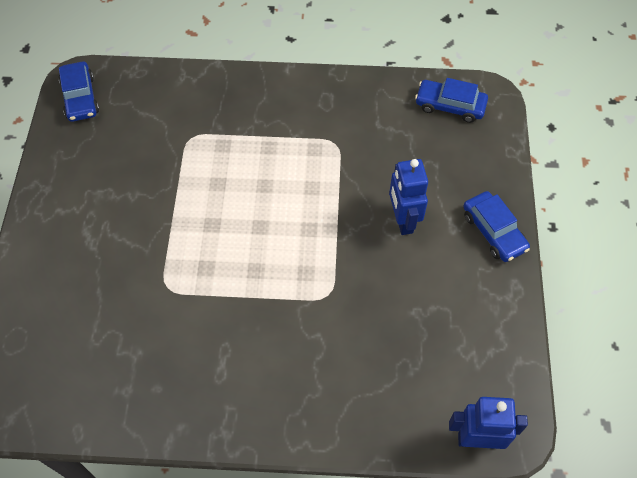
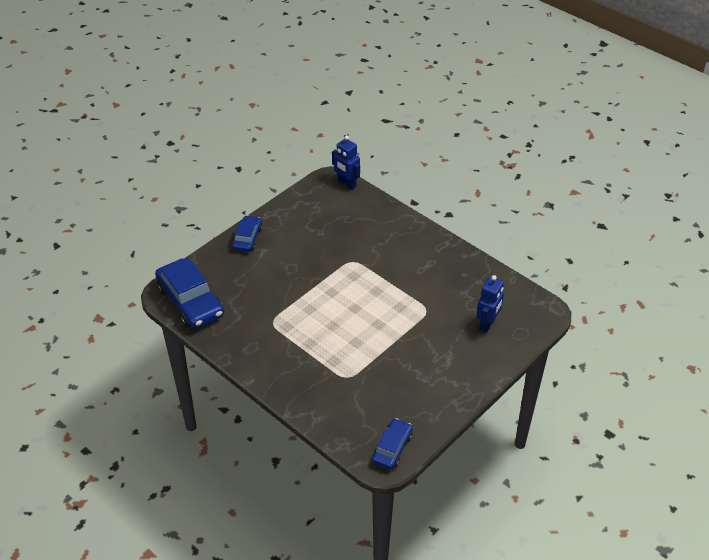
camera: 140 degrees left, 15 degrees down
blue robot [389,159,428,235] -> blue robot moved to [476,275,504,333]
blue car [415,78,488,123] -> blue car [155,257,224,329], size x1.78

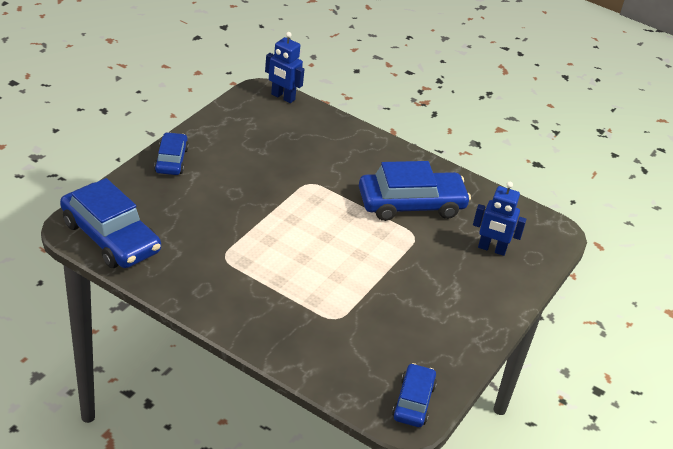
camera: 15 degrees left, 5 degrees down
blue robot [476,275,504,333] -> blue robot turned 90 degrees clockwise [473,182,526,256]
none -> blue car [359,161,471,221]

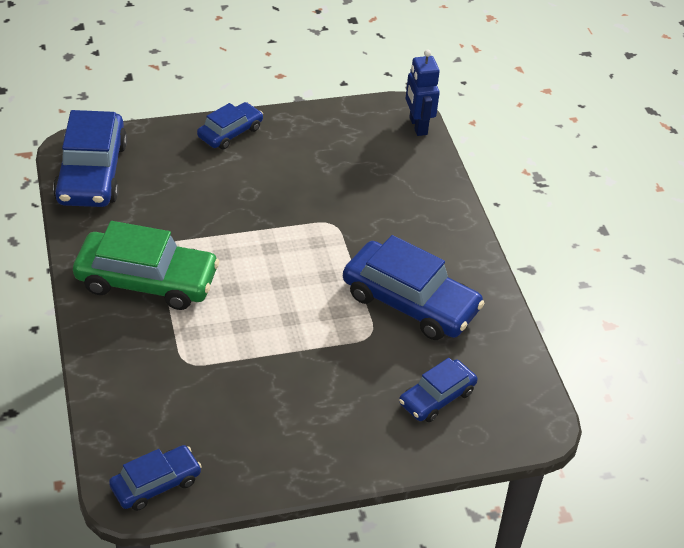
camera: 45 degrees right, 5 degrees up
blue robot [473,182,526,256] -> blue car [399,358,478,422]
none -> green car [73,221,219,310]

